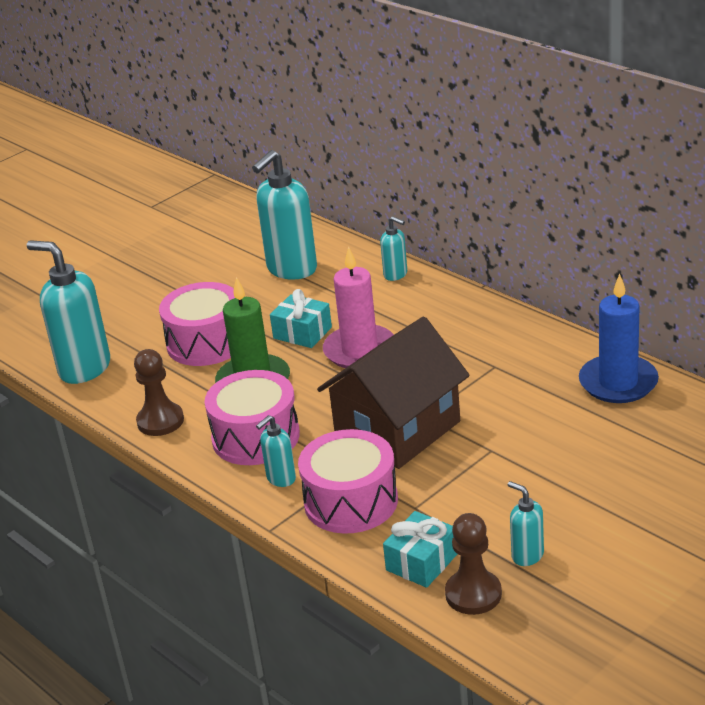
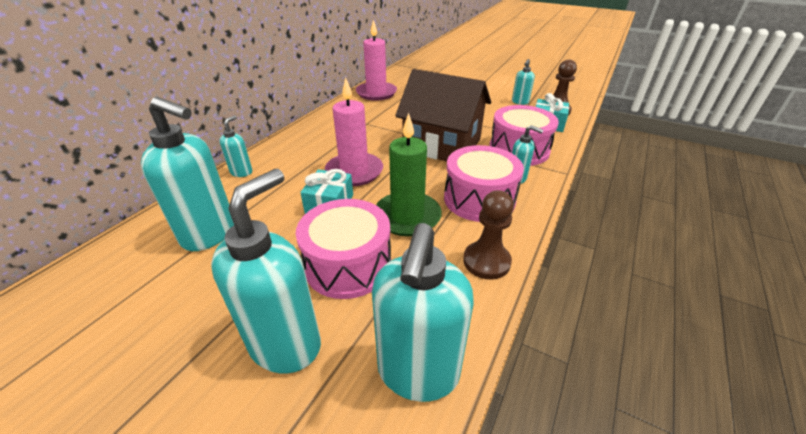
camera: 110 degrees left, 5 degrees up
blue candle [579,274,659,403] -> pink candle [356,20,397,101]
none -> turquoise soap dispenser [211,169,321,374]

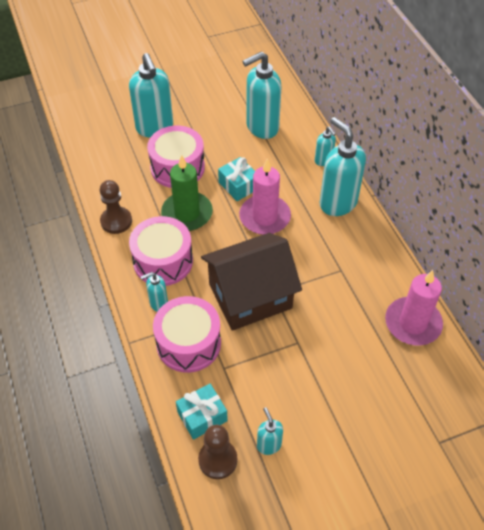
camera: 130 degrees right, 15 degrees up
turquoise soap dispenser [372,223,474,402] -> turquoise soap dispenser moved to [320,117,366,216]

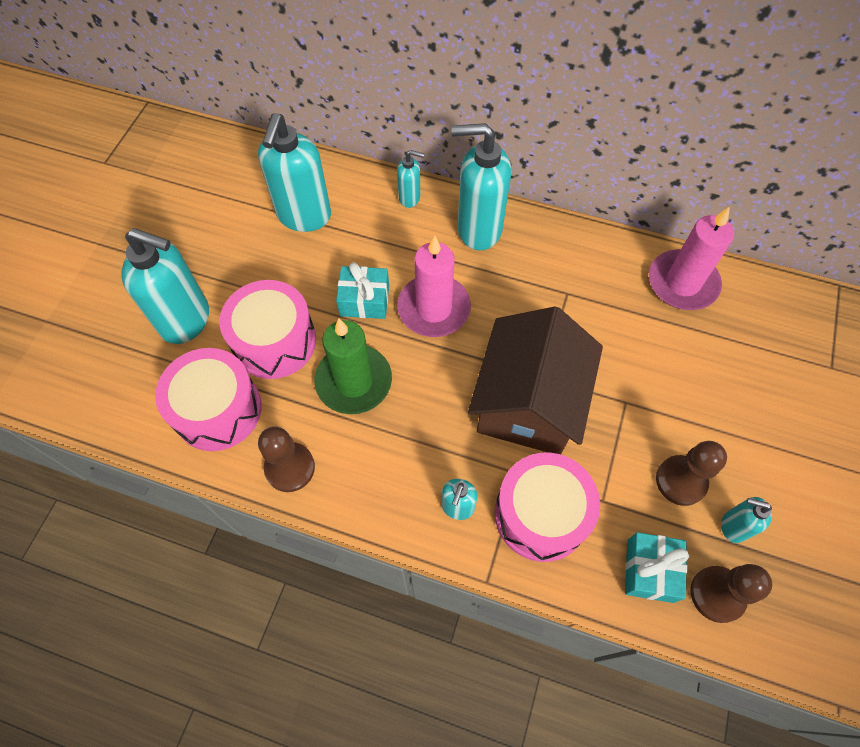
camera: 50 degrees left, 10 degrees up
pink drum [129,216,193,286] -> pink drum moved to [155,348,262,451]
none -> brown pawn [656,441,727,506]

